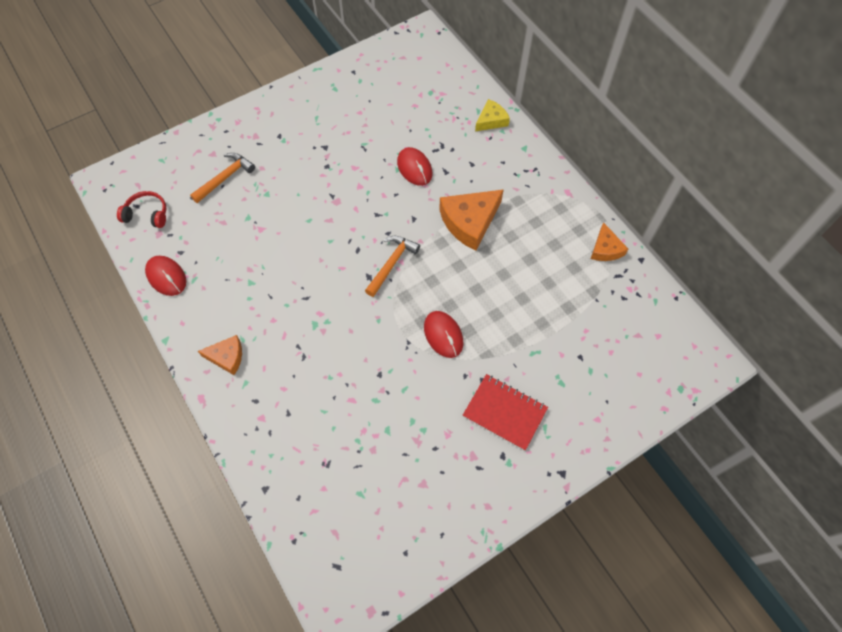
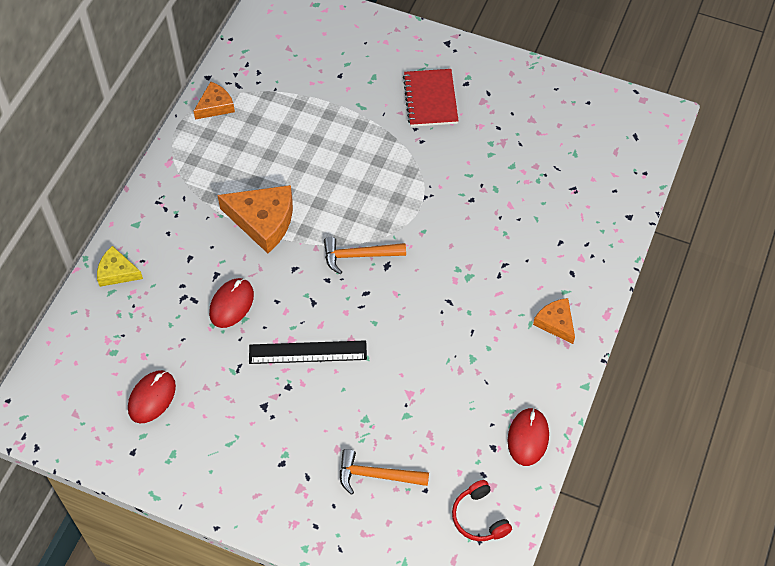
camera: 125 degrees left, 5 degrees down
red mouse [424,311,463,358] -> red mouse moved to [128,370,176,423]
none -> black ruler [249,340,367,364]

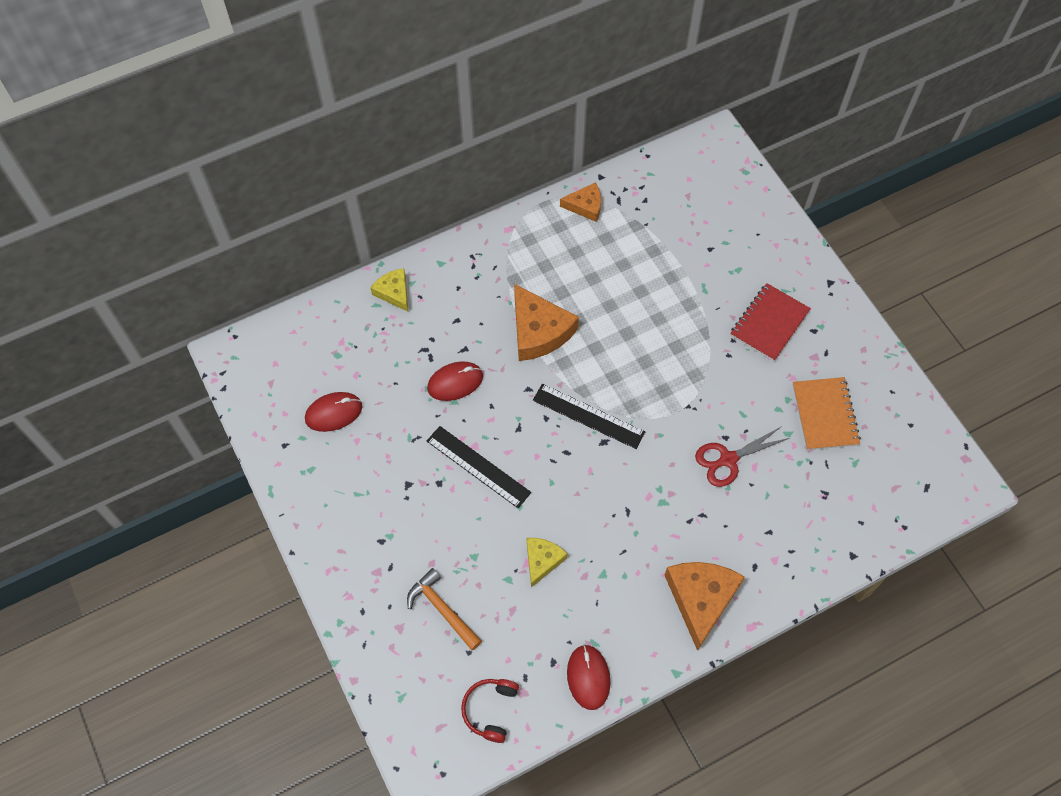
camera: 40 degrees right, 5 degrees up
orange hammer [324,237,406,274] -> black ruler [533,384,645,449]
red mouse [508,408,549,466] -> red mouse turned 60 degrees counterclockwise [567,644,610,710]
orange cheese [533,298,575,344] -> orange cheese [665,562,745,651], size x1.73
none -> yellow cheese [527,538,567,587]
none -> red scissors [695,426,789,487]
none -> orange notebook [793,377,861,450]

